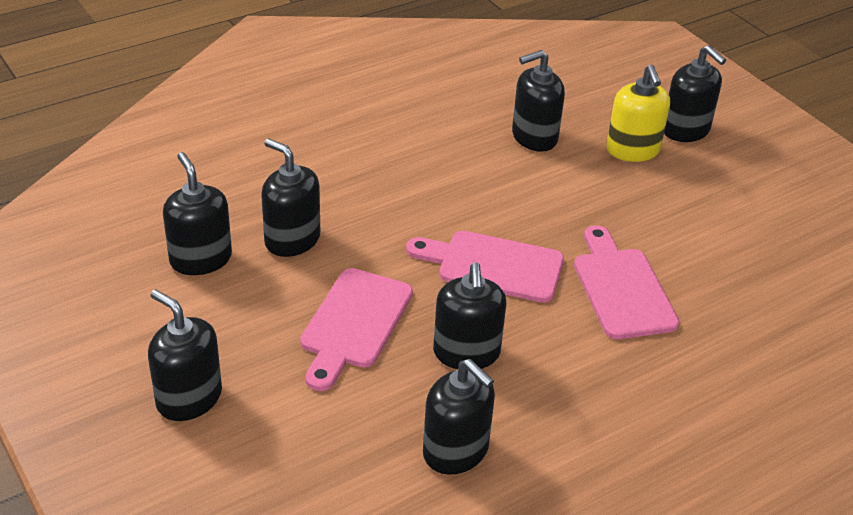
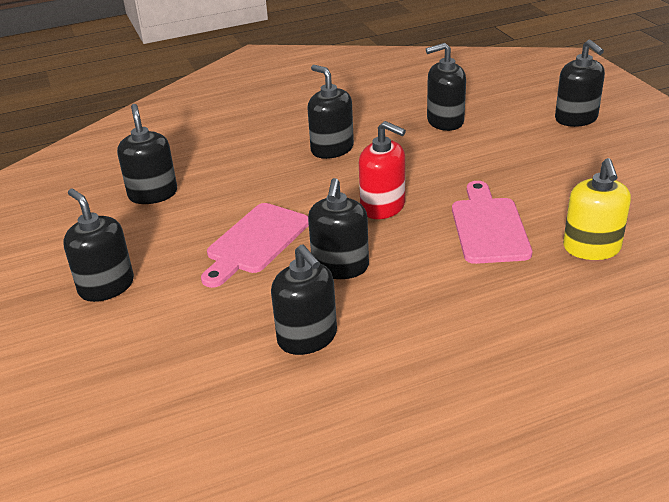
camera: 15 degrees right, 5 degrees down
black soap dispenser [261,138,320,257] -> black soap dispenser moved to [308,65,354,159]
pink cutting board [406,231,564,303] -> red soap dispenser [359,121,406,219]
yellow soap dispenser [606,65,670,162] -> yellow soap dispenser moved to [563,158,631,260]

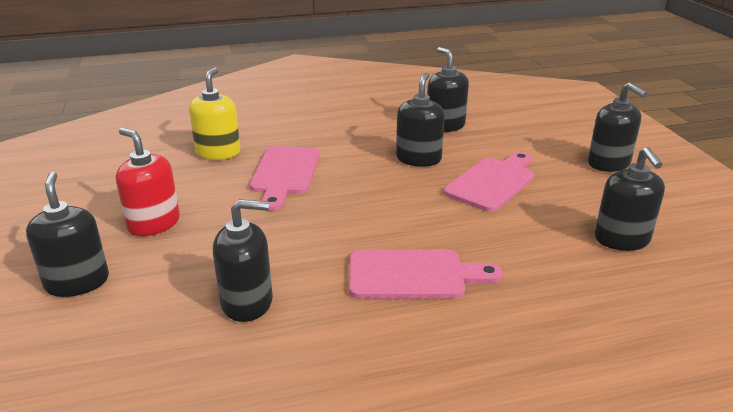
camera: 175 degrees left, 5 degrees down
black soap dispenser [308,65,354,159] -> pink cutting board [349,249,503,299]
red soap dispenser [359,121,406,219] -> red soap dispenser moved to [116,128,180,236]

